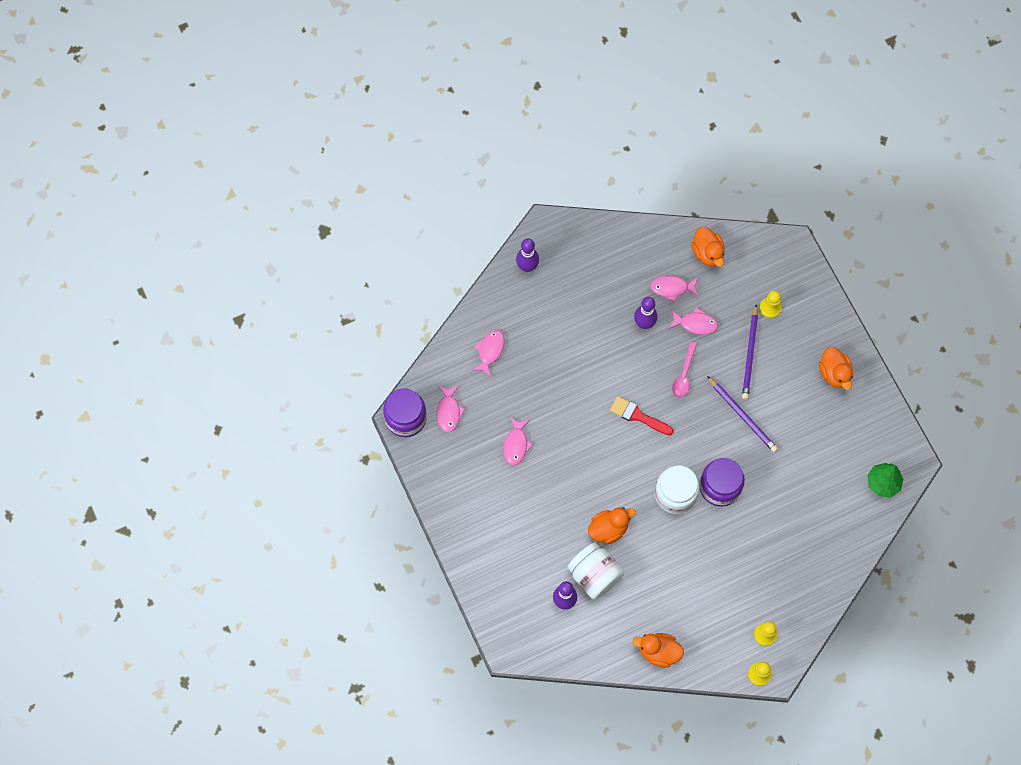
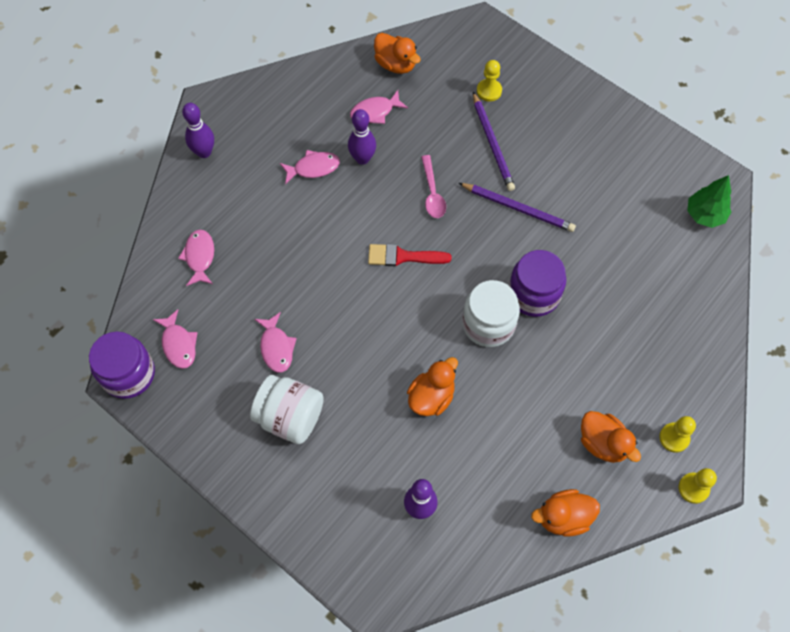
camera: 25 degrees left, 5 degrees down
white jar [568,542,624,599] -> white jar moved to [250,375,324,444]
pink fish [669,307,718,335] -> pink fish moved to [280,150,340,184]
orange duck [819,347,853,390] -> orange duck moved to [581,411,641,463]

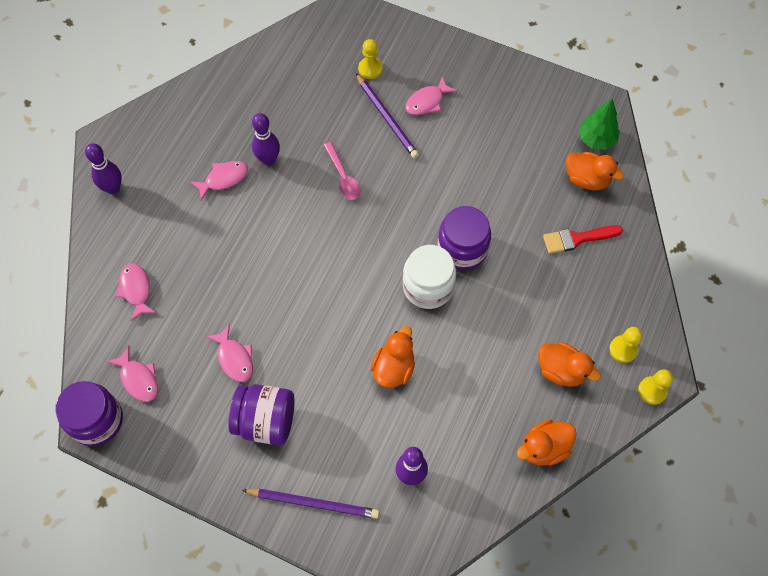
camera: 15 degrees left, 0 degrees up
white jar [250,375,324,444] -> purple jar [228,384,295,445]
pink fish [350,90,408,124] -> pink fish moved to [406,76,457,115]
red brush [368,244,452,266] -> red brush moved to [543,225,623,254]
orange duck [374,33,421,74] -> orange duck moved to [566,152,624,190]
purple pencil [459,183,576,232] -> purple pencil moved to [242,489,379,519]

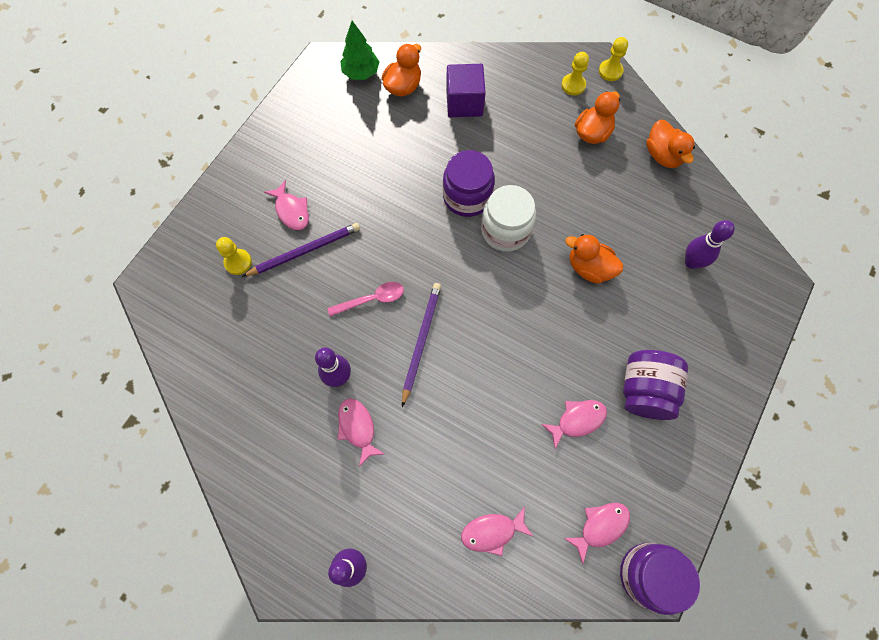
camera: 85 degrees left, 5 degrees up
purple pencil [242,489,379,519] -> purple pencil moved to [402,283,441,407]
red brush [543,225,623,254] -> purple cube [446,64,486,117]

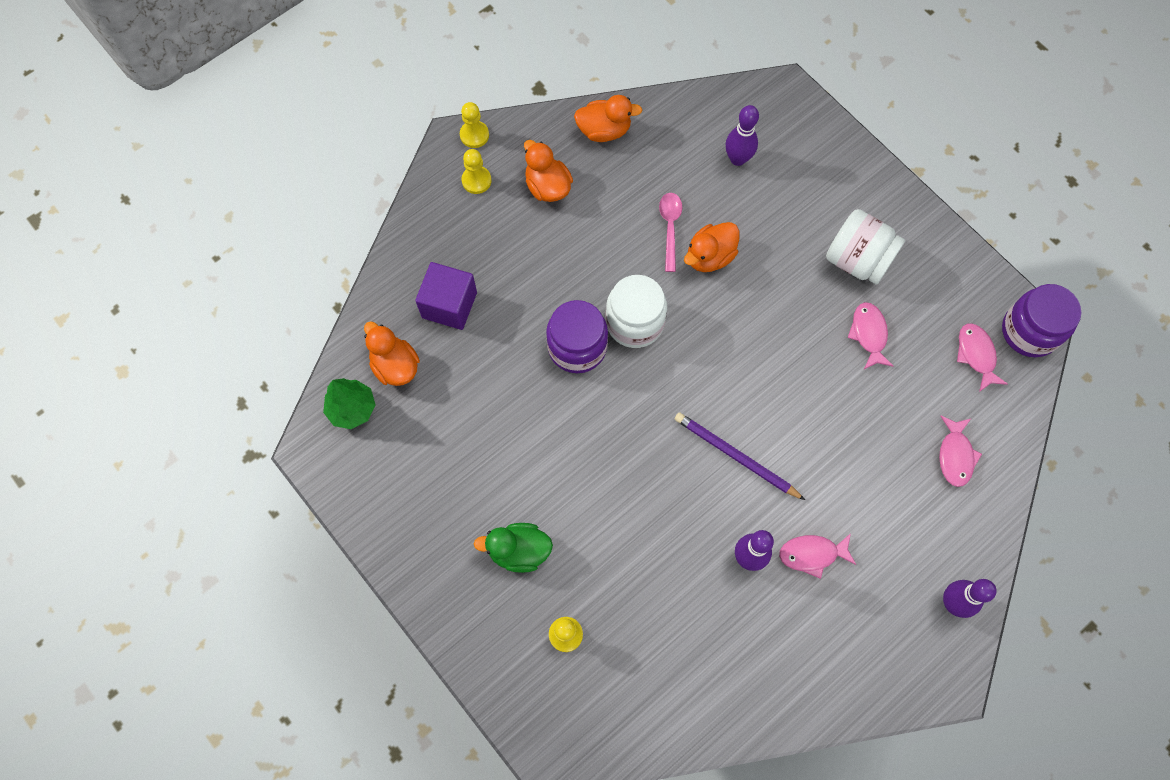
camera: 70 degrees left, 0 degrees up
purple pencil [242,223,360,277] -> none
pink fish [264,180,309,230] -> green duck [474,523,553,573]
pink spoon [327,282,404,316] -> pink spoon moved to [659,193,682,272]
purple jar [623,350,688,420] -> white jar [826,209,905,285]

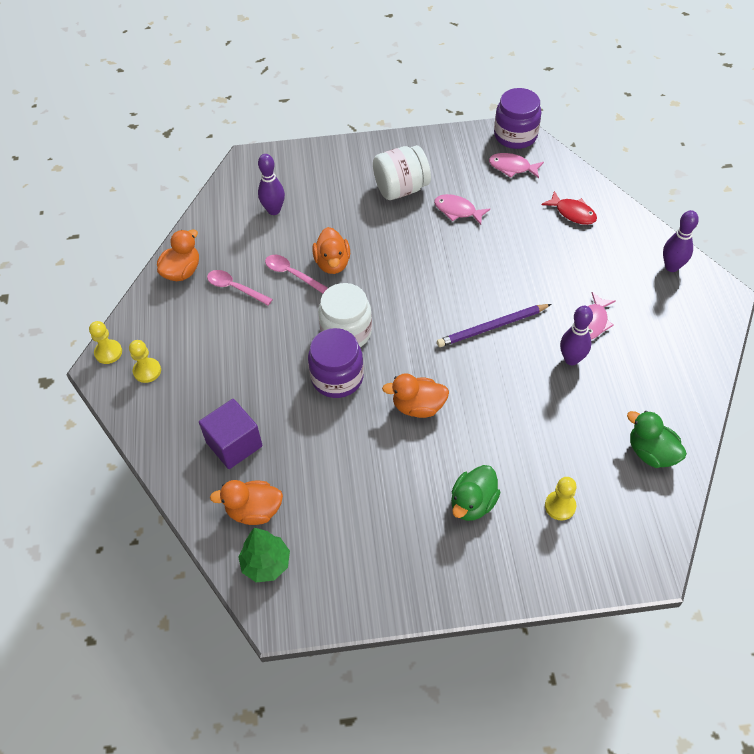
camera: 55 degrees left, 15 degrees down
orange duck [524,140,573,202] -> orange duck moved to [382,373,449,418]
pink fish [939,416,982,487] -> red fish [541,191,597,225]
none -> pink spoon [207,270,273,306]
none -> green duck [627,411,687,468]

